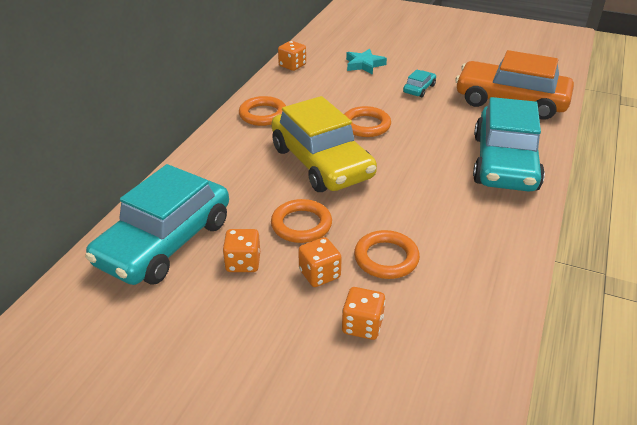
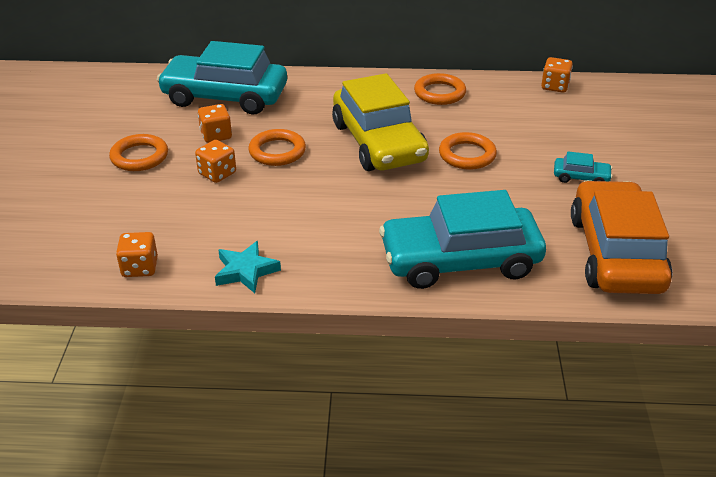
camera: 70 degrees right, 0 degrees up
yellow car [271,96,377,192] -> yellow car turned 60 degrees counterclockwise [332,73,429,171]
orange dice [342,287,385,340] -> orange dice moved to [116,232,158,277]
turquoise star [346,49,387,75] -> turquoise star moved to [215,241,281,293]
orange ring [354,230,420,279] -> orange ring moved to [109,134,168,171]

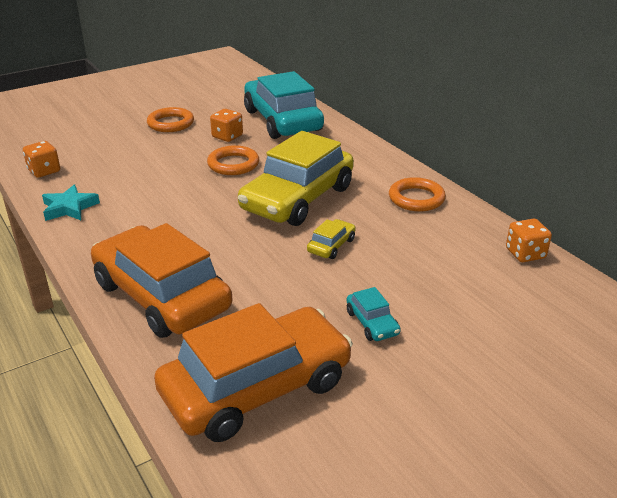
camera: 55 degrees right, 5 degrees down
orange dice [195,140,236,183] -> none
turquoise car [379,190,546,289] -> orange car [91,223,232,338]
orange ring [439,132,497,170] -> yellow car [307,219,356,259]

